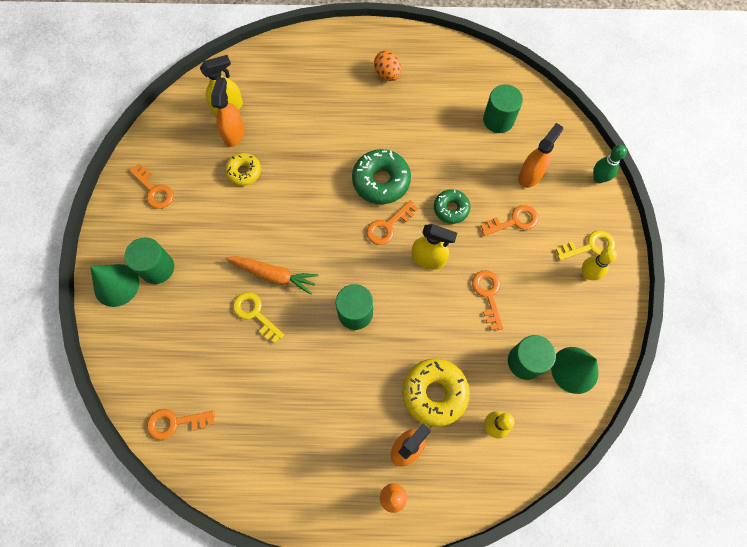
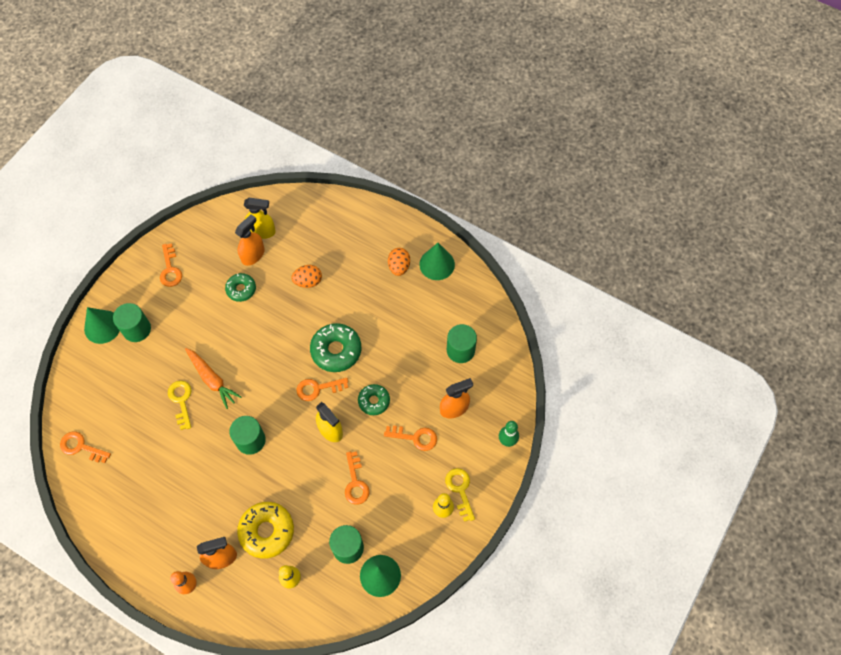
camera: 30 degrees right, 5 degrees down
yellow donut [225,153,261,186] -> green donut [225,273,256,302]
orange key [472,270,504,330] -> orange key turned 150 degrees clockwise [345,451,370,505]
yellow key [556,230,615,260] -> yellow key turned 120 degrees counterclockwise [445,468,475,522]
none -> orange egg [291,265,322,288]
none -> green cone [419,243,455,280]

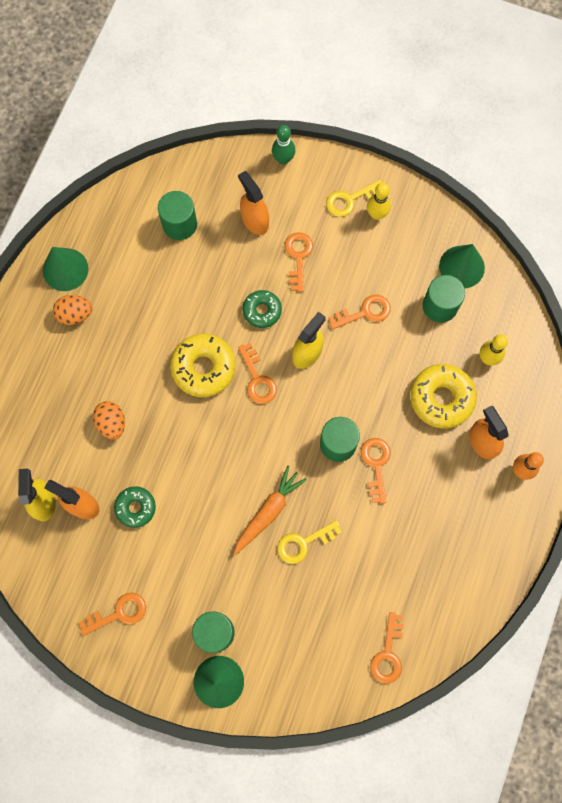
camera: 100 degrees left, 10 degrees up
green donut [310,323,361,372] -> yellow donut [170,334,236,397]
none -> orange key [361,438,391,504]

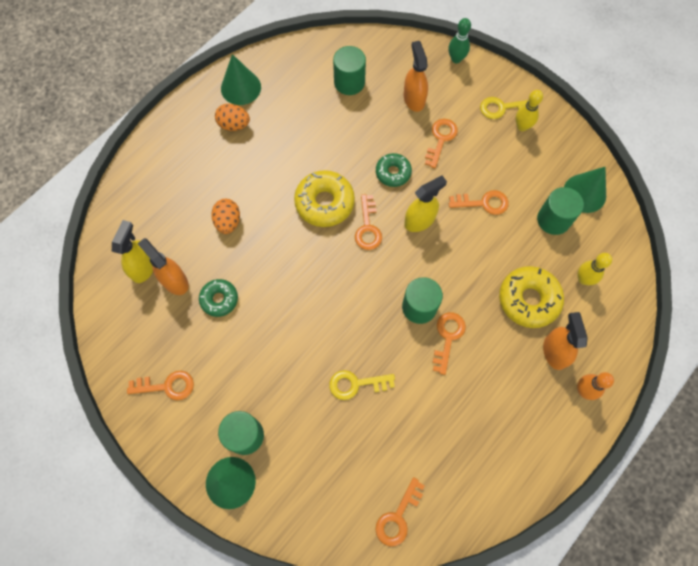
camera: 20 degrees right, 5 degrees down
orange carrot [234,466,307,555] -> none

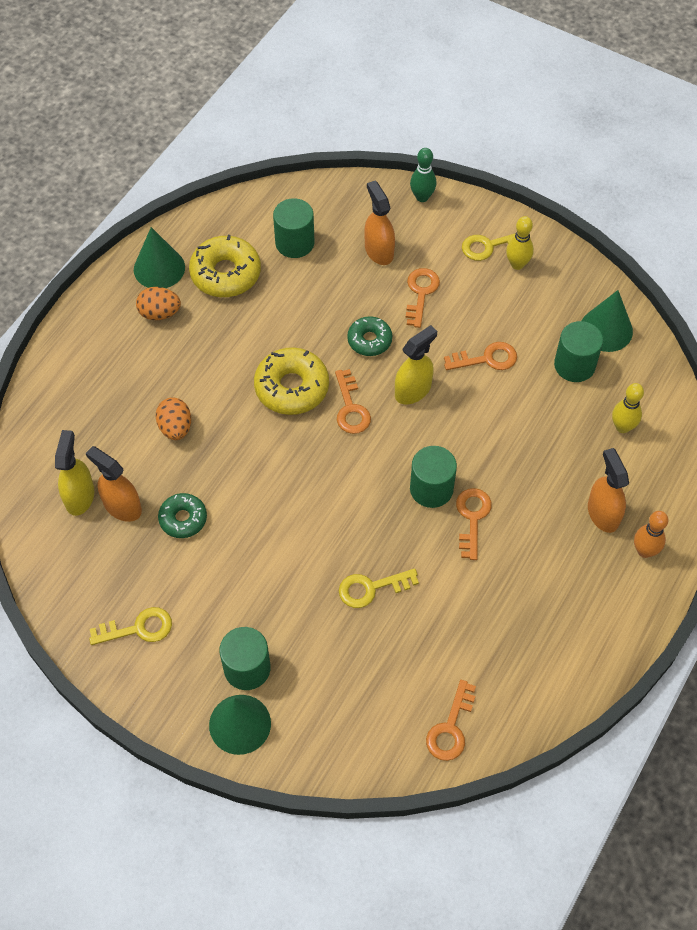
camera: 10 degrees left, 10 degrees down
orange key [127,371,194,401] -> yellow key [89,607,172,645]
yellow donut [499,266,564,328] -> yellow donut moved to [189,235,261,297]

